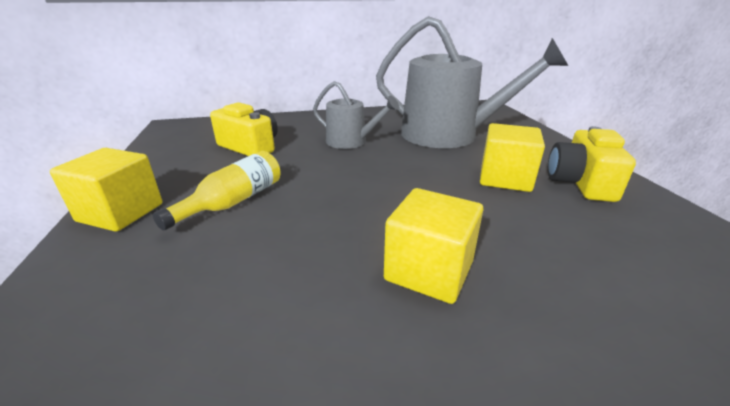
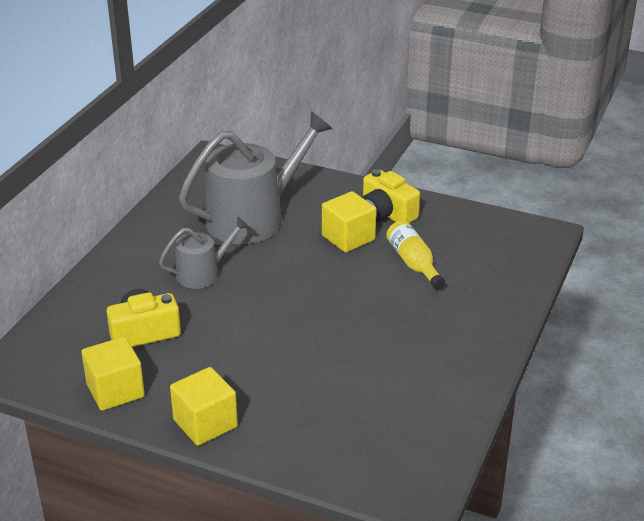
camera: 55 degrees left, 5 degrees up
yellow bottle [153,151,280,230] -> yellow bottle moved to [386,220,445,289]
yellow cube [384,188,483,304] -> yellow cube moved to [81,337,145,411]

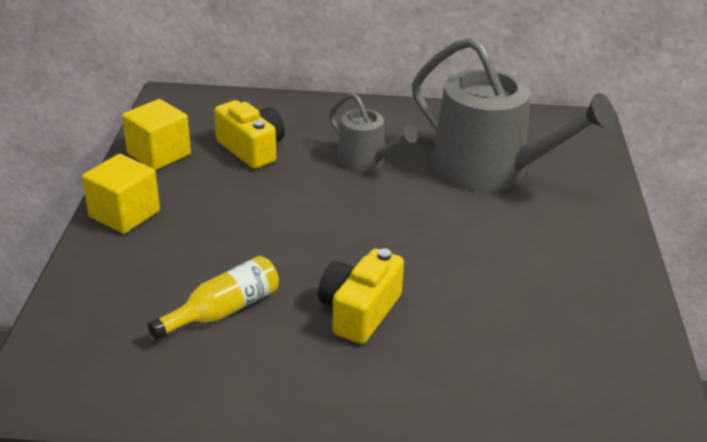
camera: 70 degrees right, 0 degrees up
yellow cube [322,191,376,253] -> none
yellow camera [362,169,420,223] -> yellow camera moved to [318,249,404,344]
yellow bottle [386,220,445,289] -> yellow bottle moved to [148,256,279,340]

